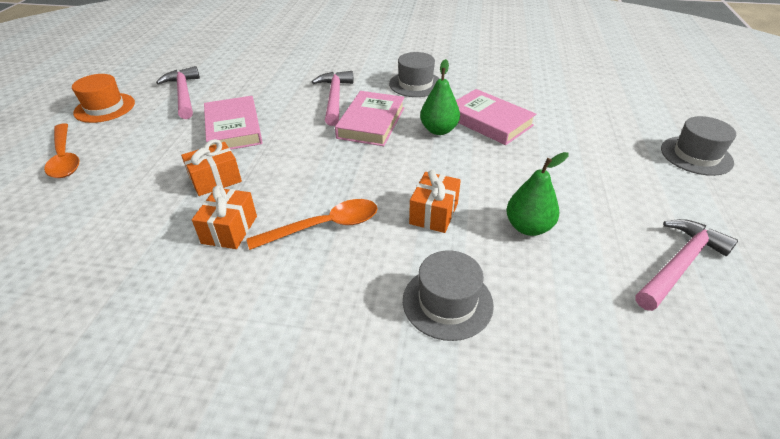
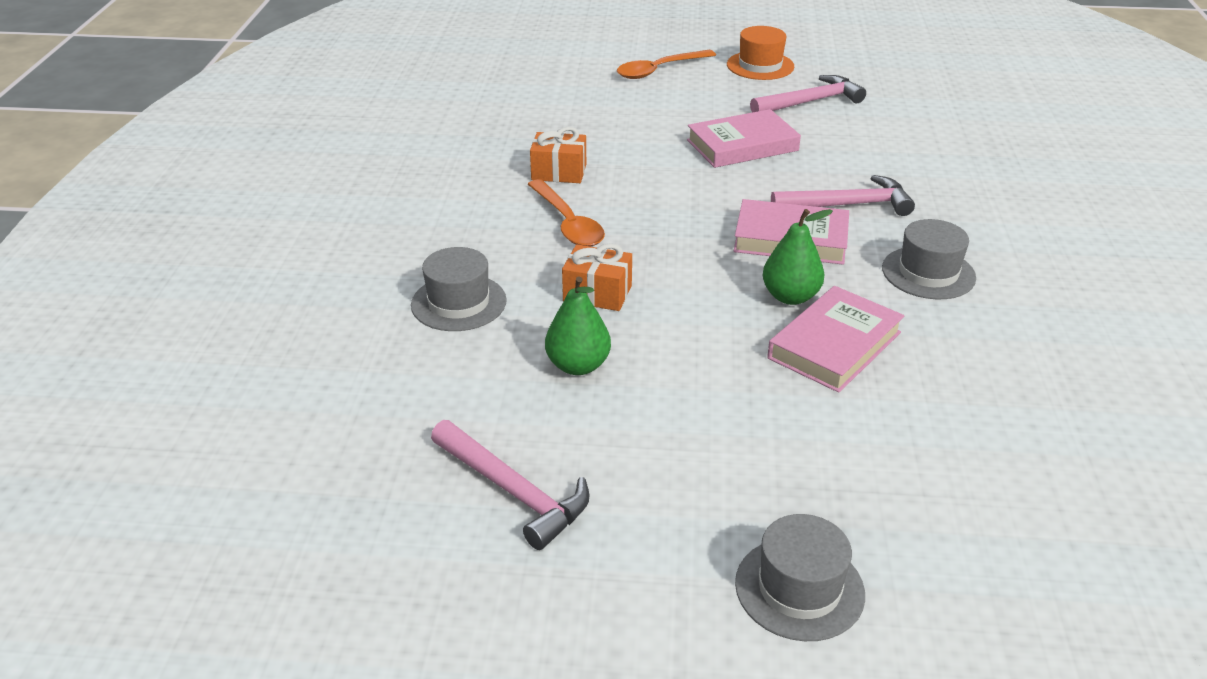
camera: 85 degrees right, 5 degrees down
orange gift [181,139,242,196] -> none

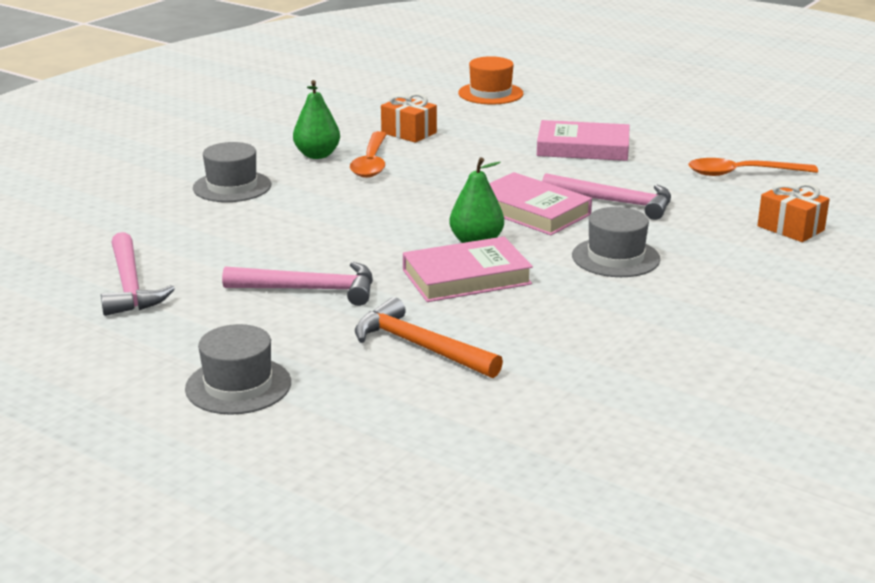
camera: 30 degrees right, 10 degrees down
green pear [545,277,611,375] -> green pear moved to [293,80,340,159]
orange gift [562,243,632,311] -> orange gift moved to [757,181,830,242]
orange spoon [617,50,716,79] -> orange spoon moved to [688,158,818,176]
orange hat [727,26,794,80] -> orange hat moved to [458,56,523,105]
pink hammer [750,75,866,112] -> pink hammer moved to [222,262,373,306]
none -> orange hammer [355,297,503,378]

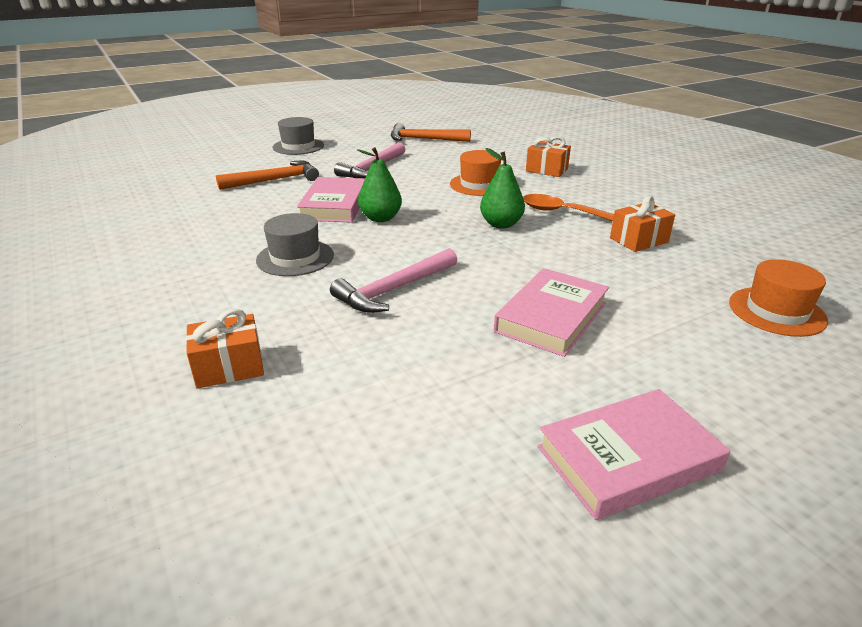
camera: 115 degrees right, 5 degrees up
pink hammer [101,232,175,316] -> orange hammer [391,123,471,142]
grey hat [193,142,271,202] -> orange gift [526,137,571,177]
green pear [293,80,340,159] -> green pear moved to [480,148,525,229]
pink book [489,172,592,235] -> pink book moved to [537,389,730,520]
orange spoon [688,158,818,176] -> none
none -> orange hat [450,150,501,196]

